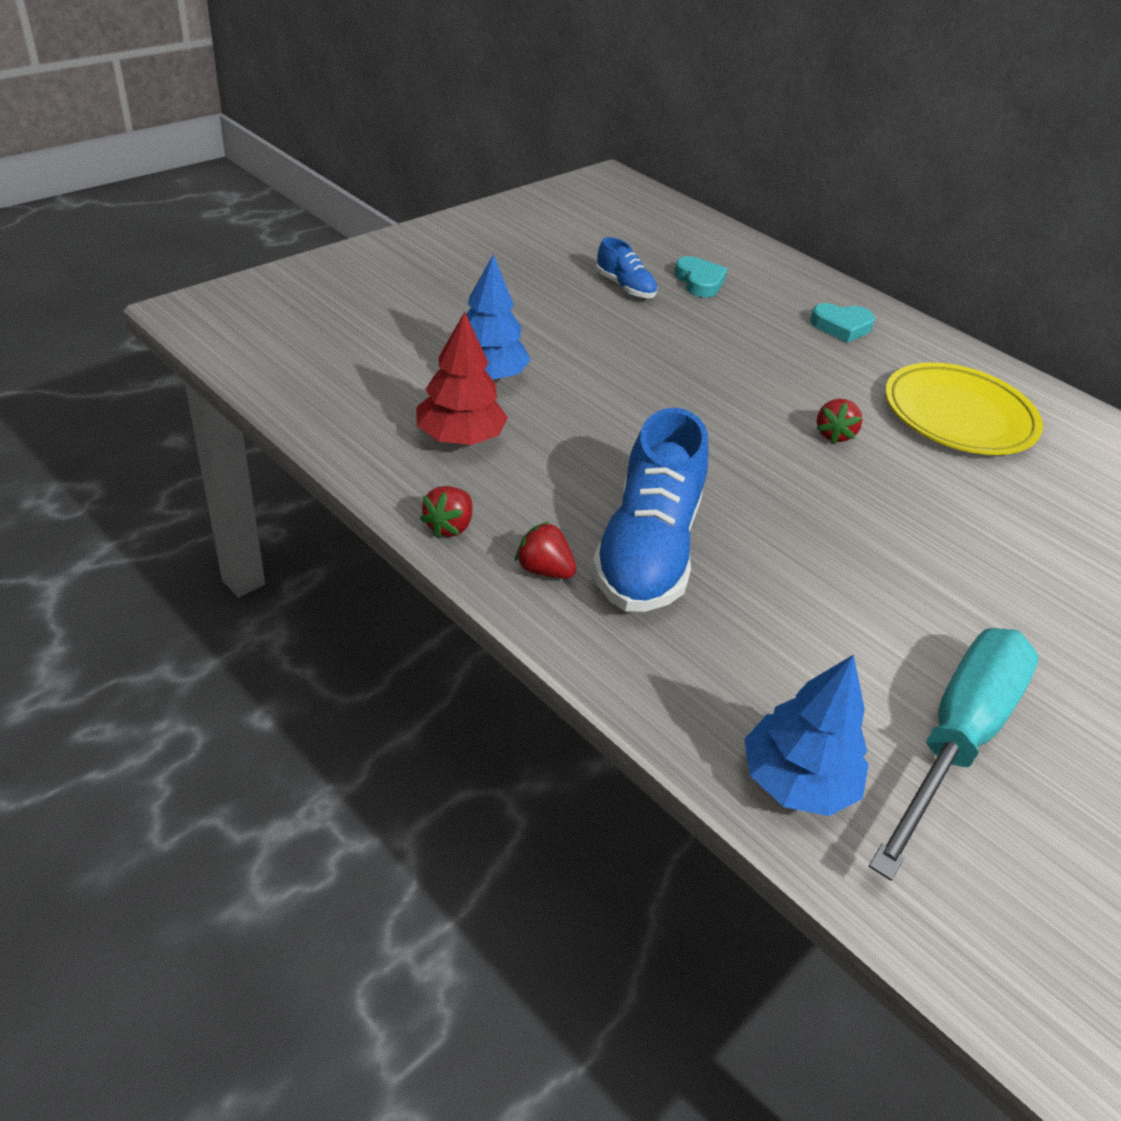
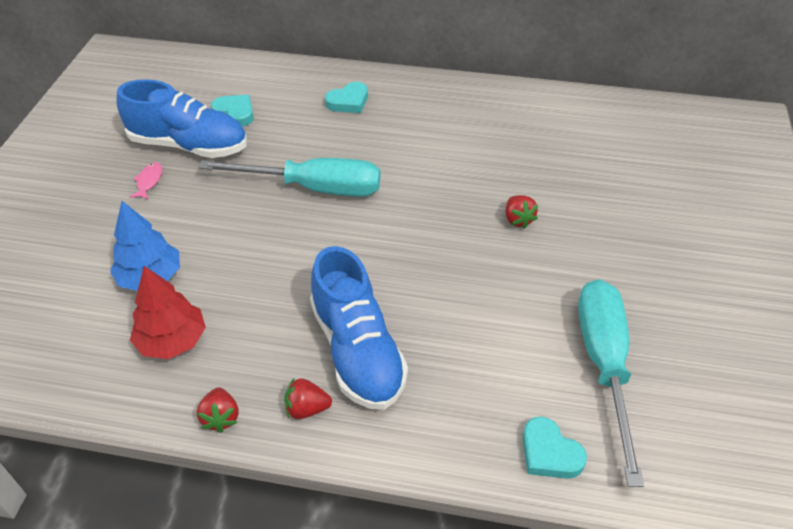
camera: 30 degrees left, 5 degrees up
blue shoe [596,237,658,298] -> blue shoe [116,79,247,158], size x2.03
blue tree [744,655,869,816] -> turquoise heart [522,416,587,479]
red strawberry [816,399,862,444] -> red strawberry moved to [506,195,538,229]
yellow plate [885,362,1043,455] -> none
none -> pink fish [129,162,162,199]
none -> turquoise screwdriver [198,158,381,197]

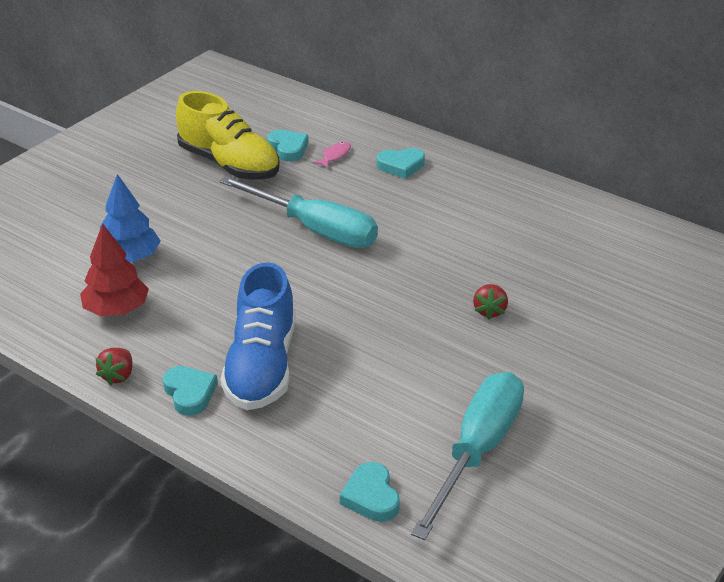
camera: 25 degrees right, 10 degrees down
blue shoe [116,79,247,158] -> yellow shoe [176,91,280,180]
pink fish [129,162,162,199] -> pink fish moved to [313,142,351,168]
red strawberry [284,378,332,419] -> turquoise heart [163,366,218,416]

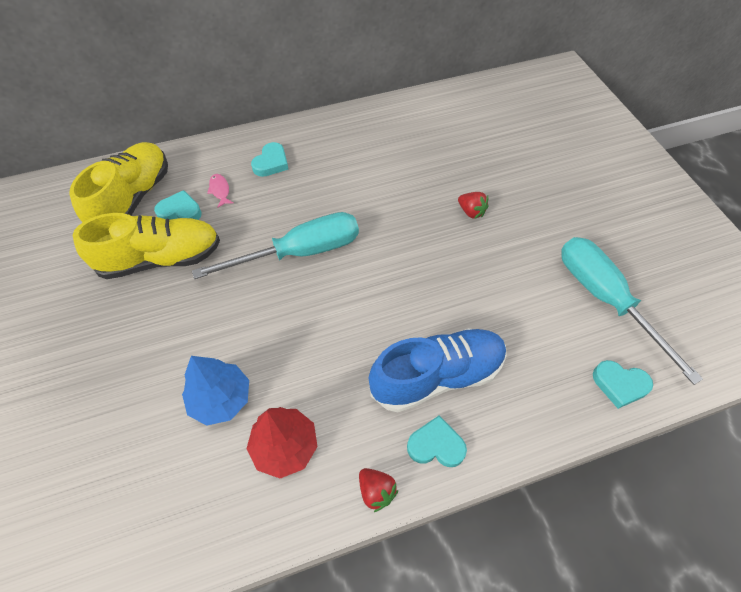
camera: 55 degrees left, 20 degrees up
blue shoe [221,262,295,410] -> blue shoe turned 60 degrees counterclockwise [369,328,507,412]
none -> yellow shoe [70,142,168,222]

